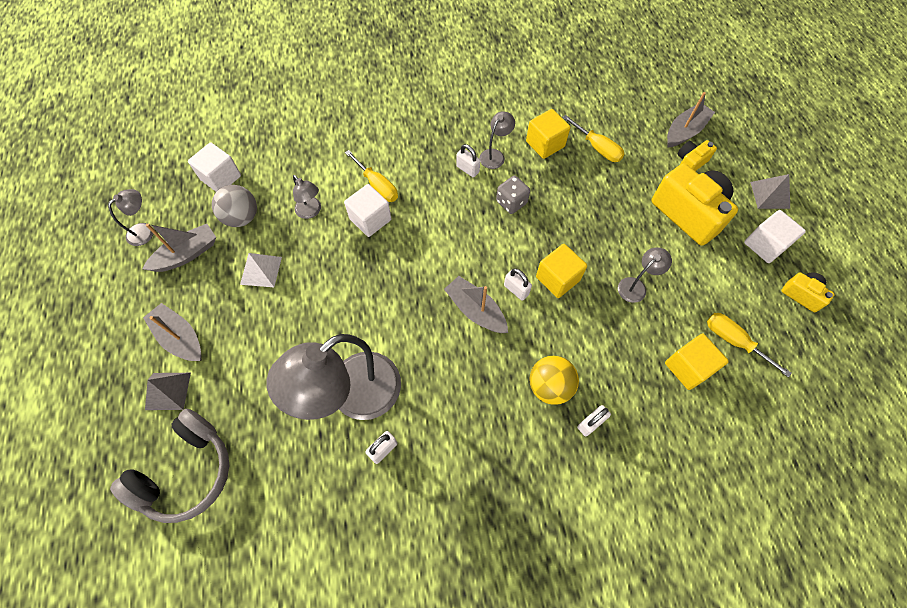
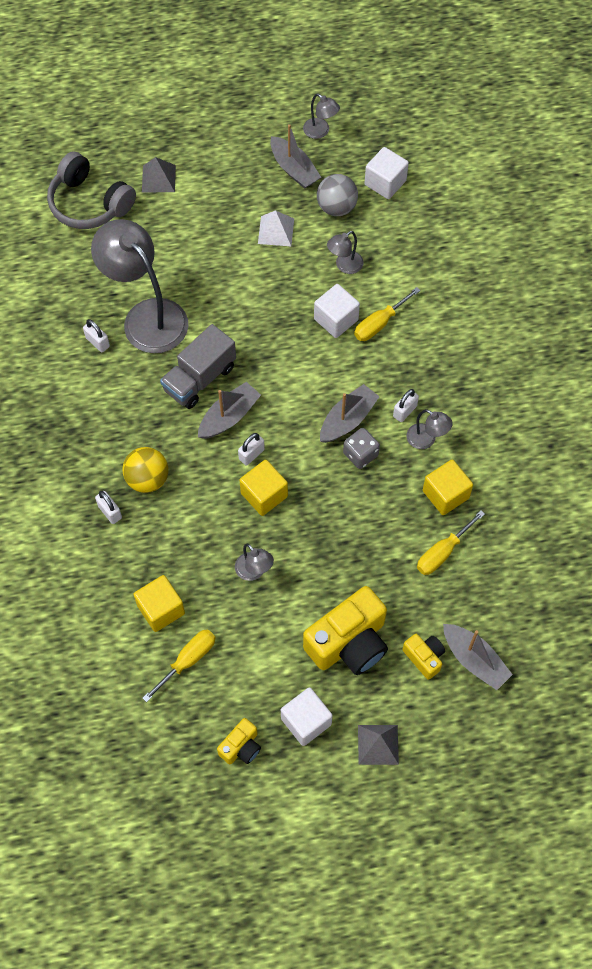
camera: 90 degrees right, 0 degrees up
grey boat [143,303,202,361] -> grey boat moved to [320,384,380,443]
none -> grey truck [160,324,236,409]

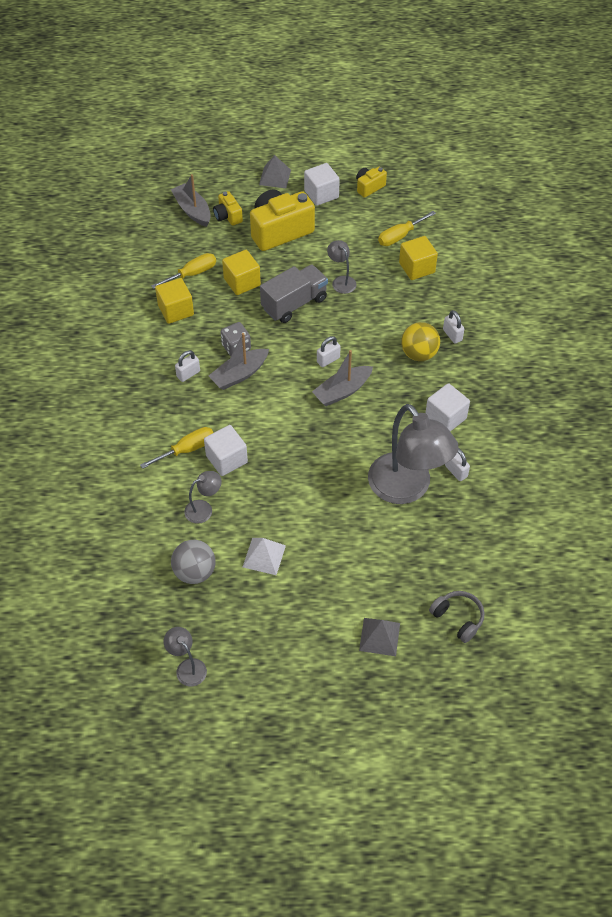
camera: 170 degrees left, 10 degrees down
grey headphones [47,152,136,229] -> grey headphones [429,591,485,643], size x0.57
grey truck [160,324,236,409] -> grey truck moved to [260,265,328,323]
yellow cube [240,460,288,516] -> yellow cube moved to [222,250,261,295]
grey boat [270,124,321,189] -> none
white cube [365,147,409,199] -> white cube moved to [425,383,470,431]
grey lamp [406,409,452,449] -> none

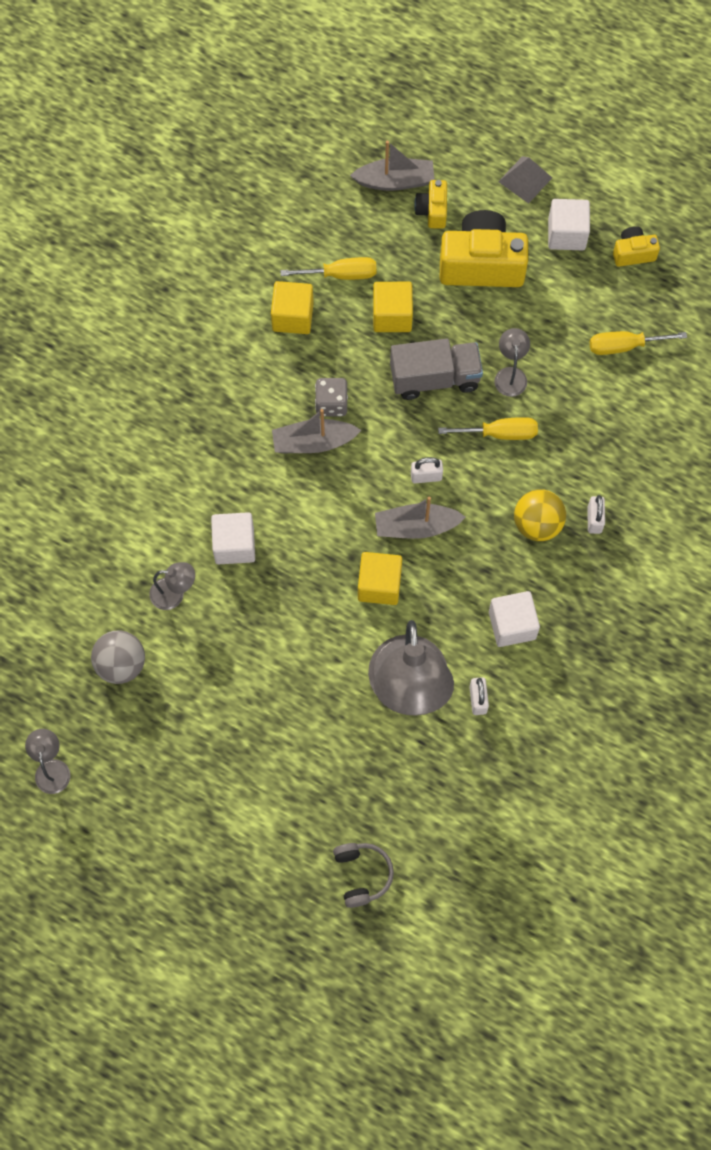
camera: 30 degrees right, 15 degrees up
yellow screwdriver [140,427,214,469] -> yellow screwdriver moved to [438,417,538,440]
grey boat [171,174,211,227] -> grey boat turned 90 degrees clockwise [350,141,435,191]
white padlock [175,350,200,382] -> none
white pyramid [243,538,286,575] -> none
grey pyramid [359,618,400,656] -> none
yellow cube [399,236,438,280] -> yellow cube moved to [358,552,402,605]

